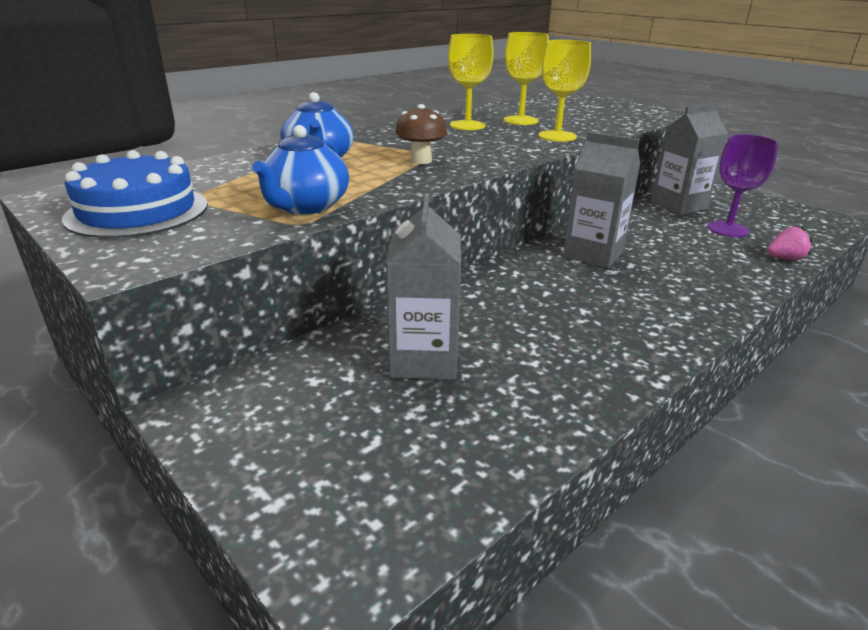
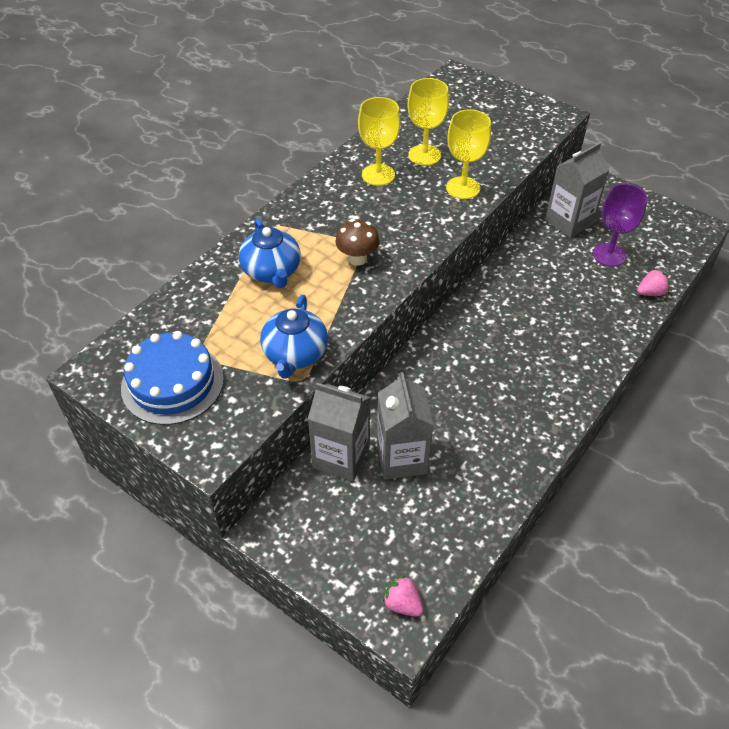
camera: 10 degrees left, 20 degrees up
grey carton [563,132,640,268] -> grey carton moved to [308,382,370,482]
none -> pink strawberry [382,575,423,617]

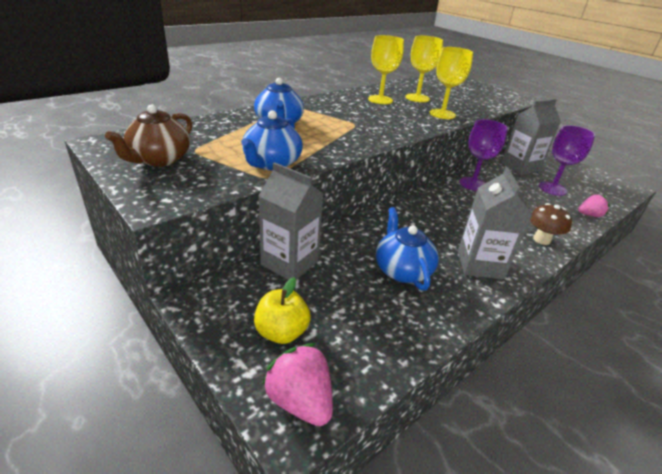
camera: 10 degrees right, 15 degrees down
blue cake [121,331,224,425] -> brown teapot [105,104,192,167]
brown mushroom [335,219,380,266] -> brown mushroom moved to [530,203,572,245]
grey carton [377,372,433,479] -> grey carton moved to [458,167,533,279]
pink strawberry [382,575,423,617] -> pink strawberry [262,343,333,426], size x1.57
none -> yellow apple [254,277,311,344]
none -> blue teapot [376,207,439,291]
none -> purple goblet [460,119,508,191]

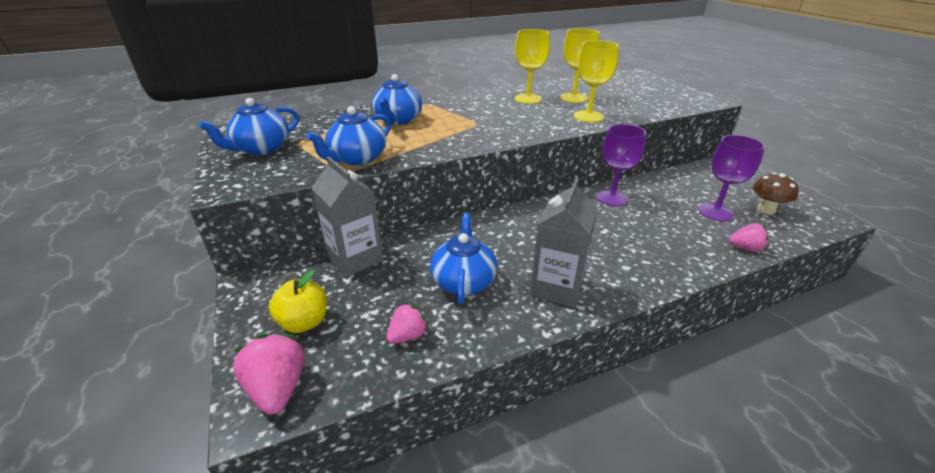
camera: 20 degrees right, 0 degrees up
brown teapot [105,104,192,167] -> blue teapot [199,98,299,155]
grey carton [502,99,561,175] -> none
brown mushroom [530,203,572,245] -> brown mushroom moved to [753,173,799,215]
none -> pink strawberry [386,303,428,344]

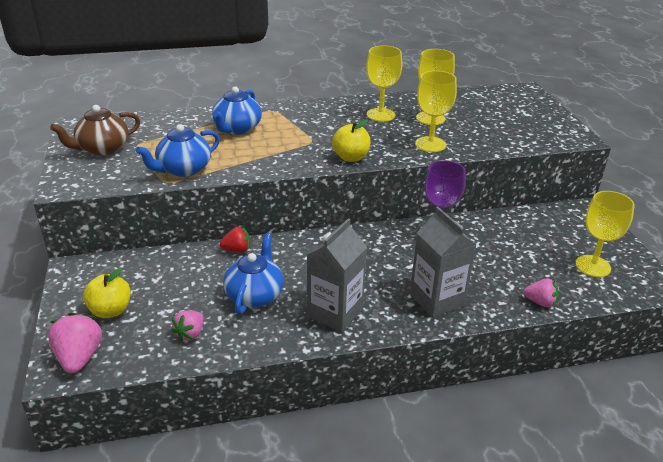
camera: 10 degrees right, 0 degrees up
blue teapot [199,98,299,155] -> brown teapot [50,105,140,155]
grey carton [311,157,383,277] -> grey carton moved to [410,206,477,318]
pink strawberry [386,303,428,344] -> pink strawberry turned 150 degrees clockwise [171,310,204,341]
purple goblet [698,135,765,221] -> none
brown mushroom [753,173,799,215] -> yellow goblet [576,191,635,277]
none -> red strawberry [219,227,250,253]
none -> yellow apple [332,119,371,162]

